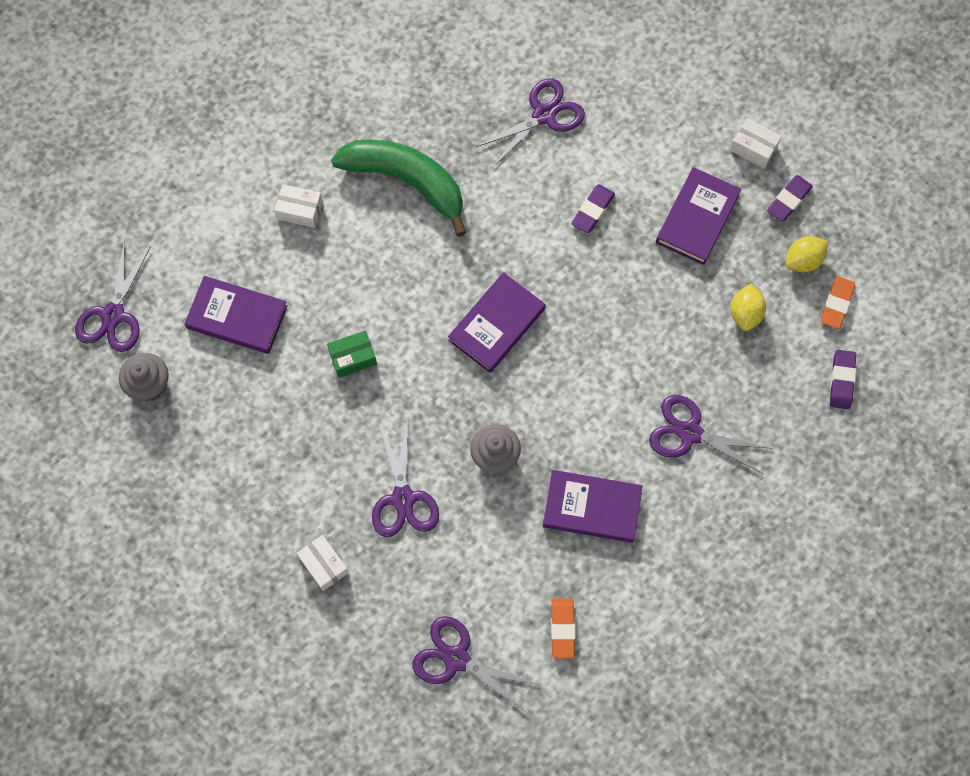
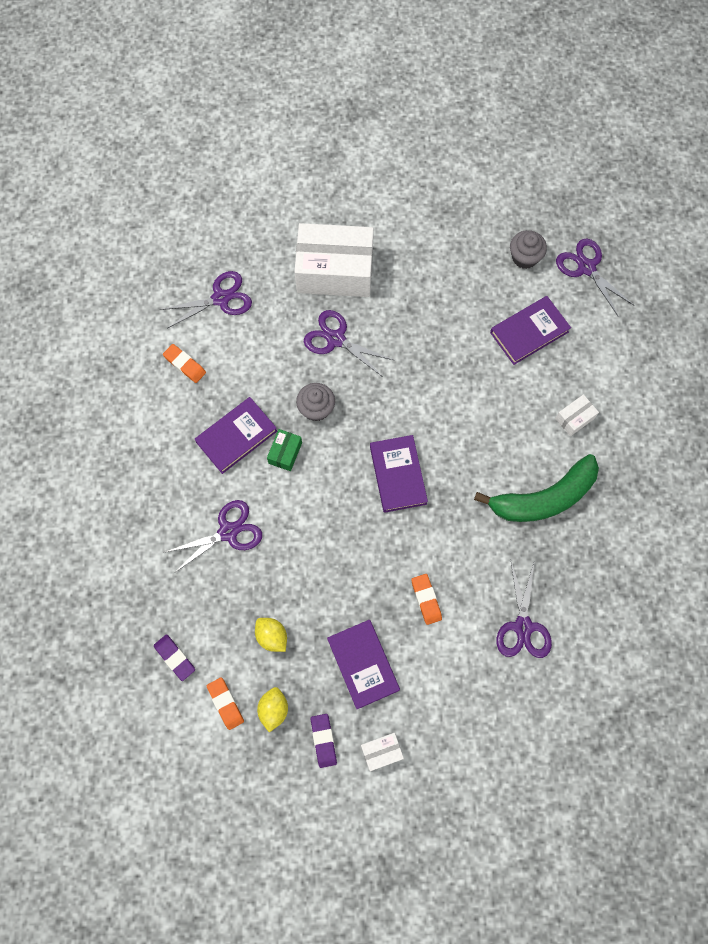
camera: 130 degrees right, 0 degrees up
white box [297,535,349,591] -> white box [294,223,374,297], size x2.38
green box [327,330,377,378] -> green box moved to [267,429,302,471]
purple eraser [571,184,615,233] -> orange eraser [411,574,442,625]

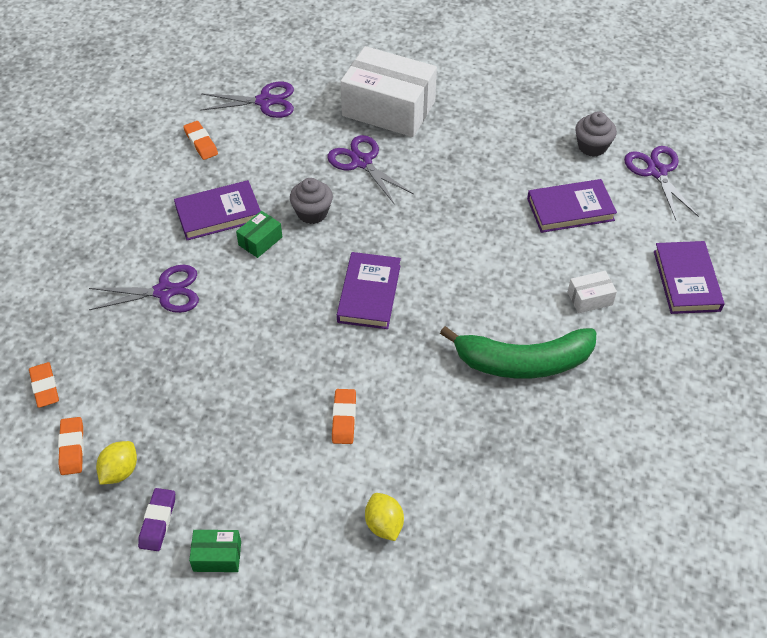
camera: 20 degrees right, 20 degrees down
purple eraser [154,634,195,681] -> orange eraser [29,362,59,408]
yellow lemon [255,618,287,652] -> yellow lemon moved to [365,493,404,541]
purple book [327,620,400,709] -> purple book moved to [654,241,725,314]
white box [361,733,404,771] -> green box [189,530,241,572]
purple scissors [496,560,552,658] -> none

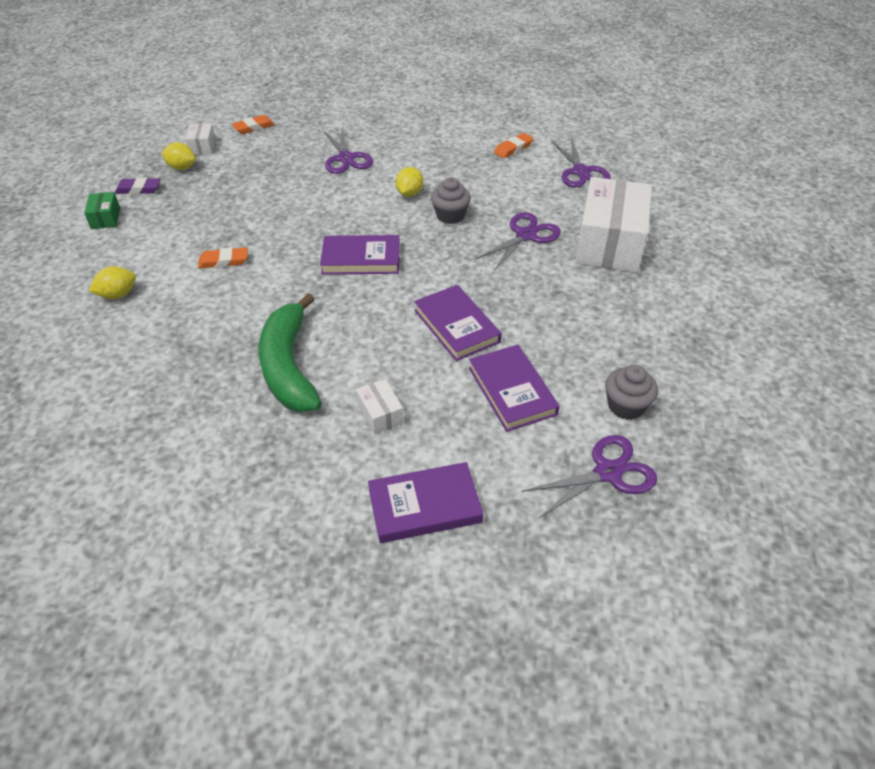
camera: 80 degrees right, 5 degrees down
orange eraser [58,417,84,475] -> white box [186,123,216,155]
purple book [174,180,261,240] -> purple book moved to [414,285,502,361]
green box [236,211,282,258] -> yellow lemon [396,167,423,197]

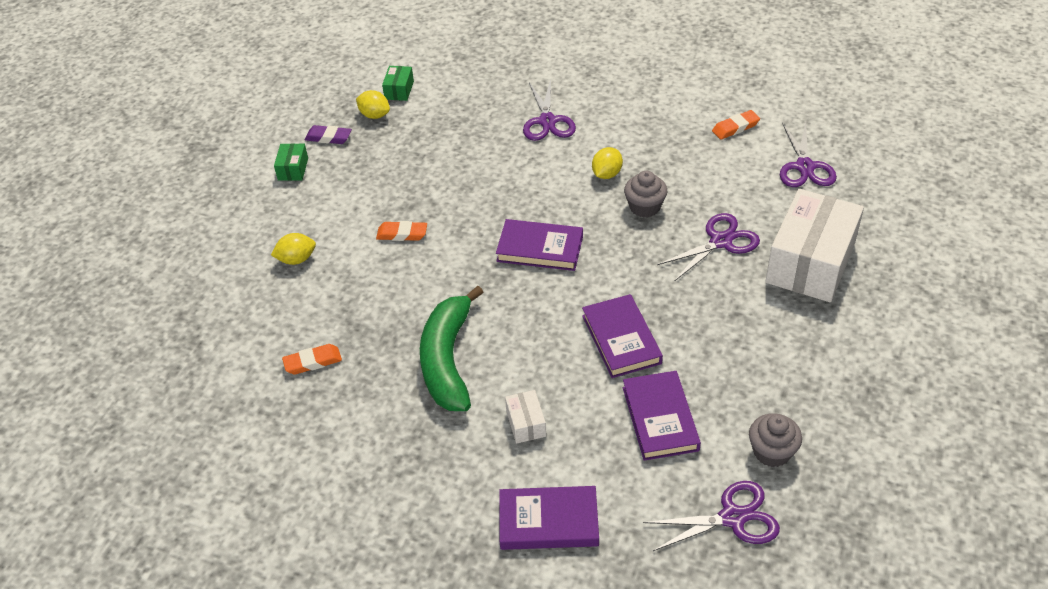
camera: 15 degrees right, 0 degrees up
white box [186,123,216,155] -> green box [382,66,414,101]
orange eraser [232,115,275,134] -> orange eraser moved to [282,344,342,375]

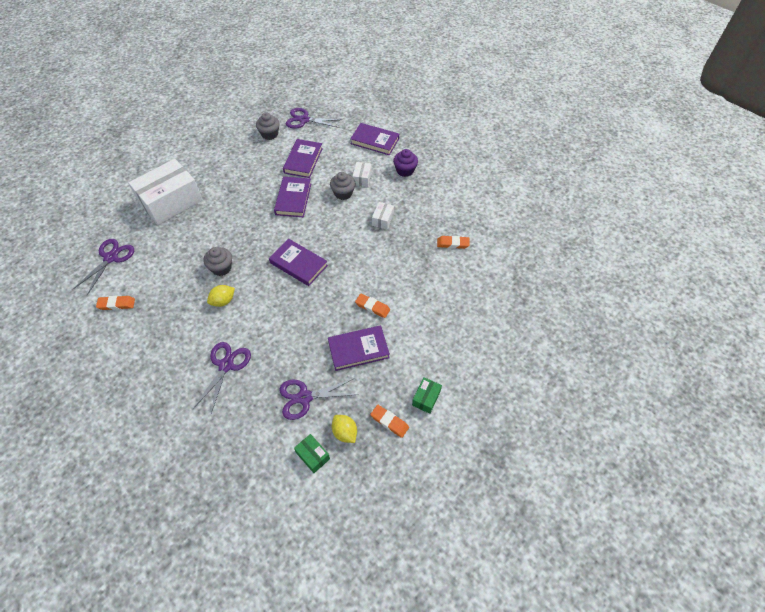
camera: 160 degrees left, 10 degrees up
yellow lemon [271,233,316,265] -> none
purple eraser [305,125,352,144] -> orange eraser [370,405,409,438]
green box [382,66,414,101] -> green box turned 75 degrees counterclockwise [294,434,330,473]
green banana [420,286,483,411] -> white box [372,202,394,229]
purple scissors [657,213,760,281] -> purple scissors moved to [279,378,358,420]
none -> purple book [328,325,390,371]
none -> grey cupcake [330,172,355,200]
none -> purple cupcake [393,149,418,177]

